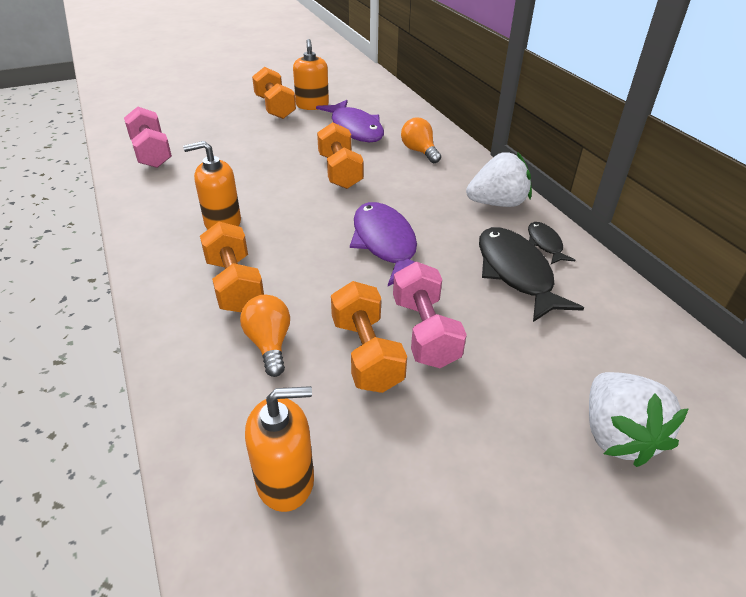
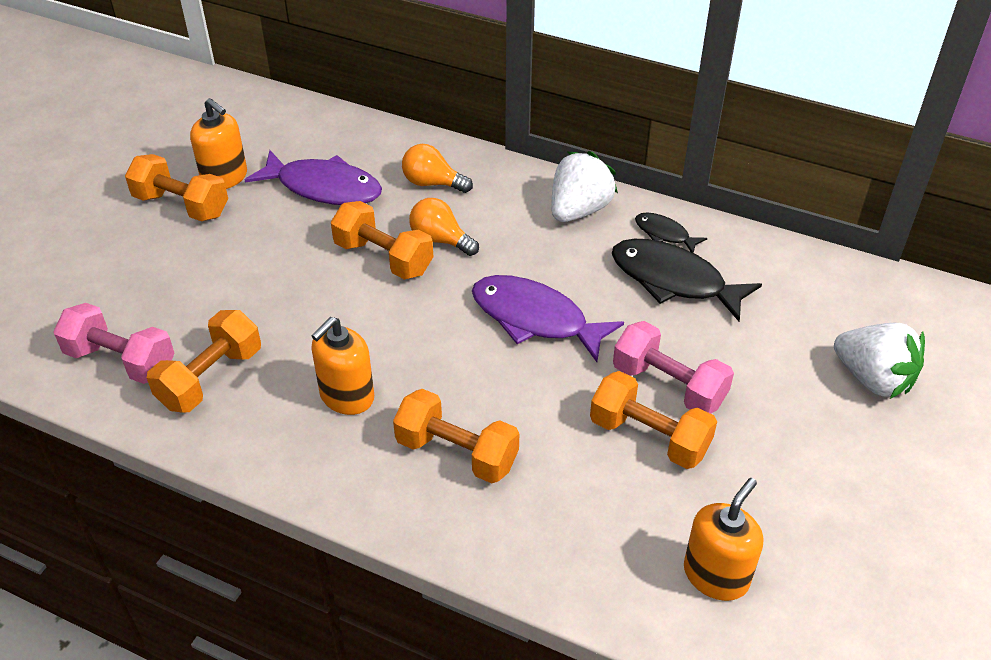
camera: 40 degrees left, 5 degrees up
orange light bulb [240,295,290,377] -> orange light bulb moved to [409,198,479,256]
none -> orange dumbbell [147,310,261,413]

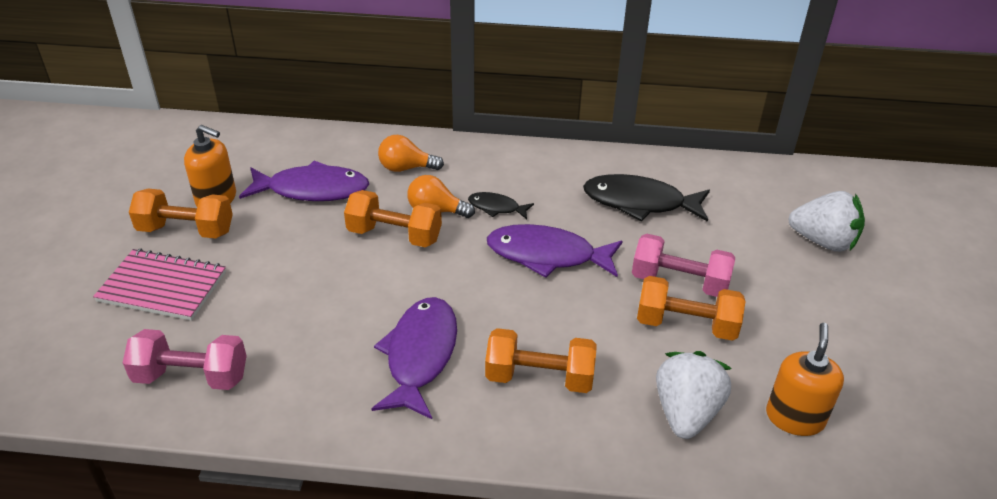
camera: 20 degrees left, 5 degrees down
orange dumbbell [147,310,261,413] -> none
orange soap dispenser [311,317,374,415] -> purple fish [371,297,457,419]
white strawberry [551,151,618,222] -> white strawberry moved to [656,351,732,439]
black fish [635,213,707,253] -> black fish moved to [468,192,534,219]
none -> pink notebook [93,249,226,321]

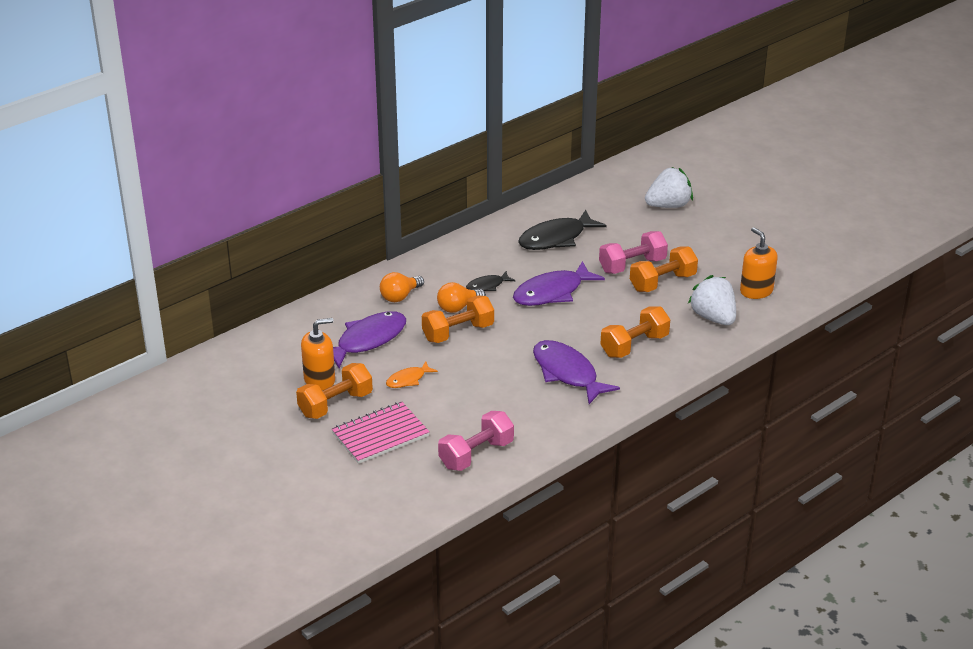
camera: 45 degrees left, 5 degrees down
none -> orange fish [386,361,438,388]

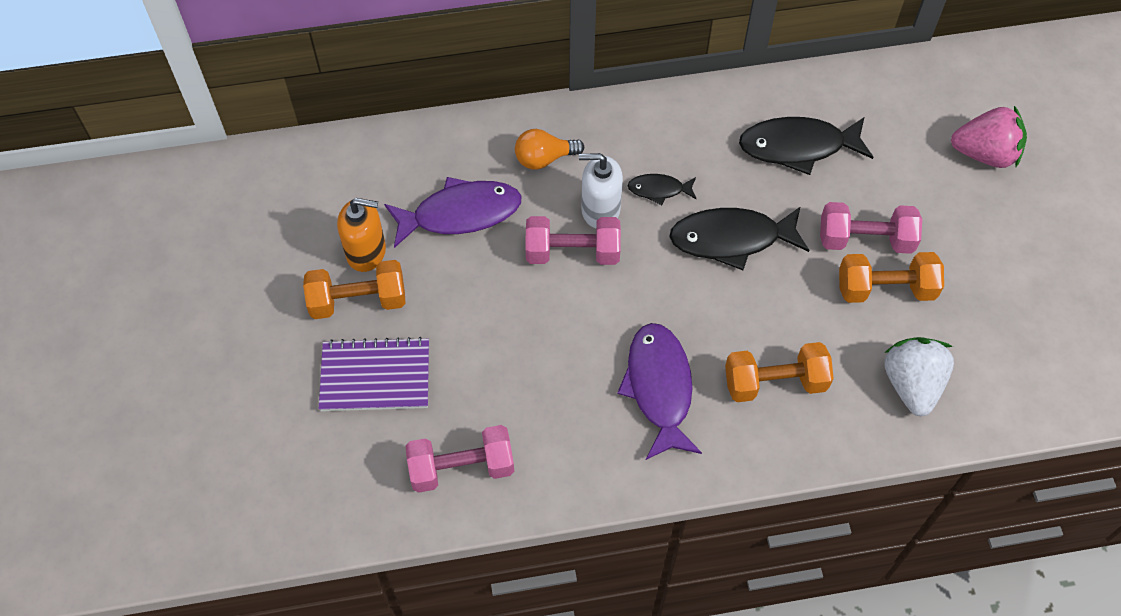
camera: 30 degrees right, 25 degrees up
pink notebook [332,402,430,464] -> purple notebook [319,337,429,411]
orange fish [386,361,438,388] -> none
orange dumbbell [422,295,494,343] -> pink dumbbell [525,216,621,265]
orange light bulb [437,282,486,313] -> white soap dispenser [579,153,623,228]
purple fish [513,261,605,306] -> black fish [669,206,809,270]
white strawberry [645,167,693,208] -> pink strawberry [951,106,1027,168]
orange soap dispenser [740,227,778,299] -> none

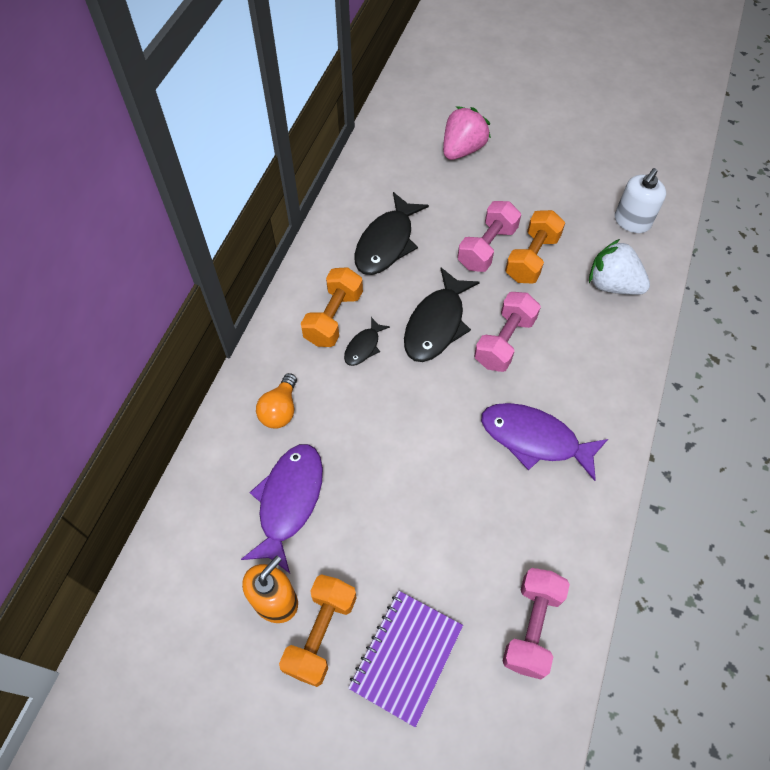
camera: 60 degrees left, 0 degrees up
pink dumbbell [525,216,621,265] -> pink dumbbell moved to [474,292,541,372]
white soap dispenser [579,153,623,228] -> white soap dispenser moved to [615,168,666,233]
orange dumbbell [725,342,834,402] -> orange dumbbell moved to [301,267,363,347]

